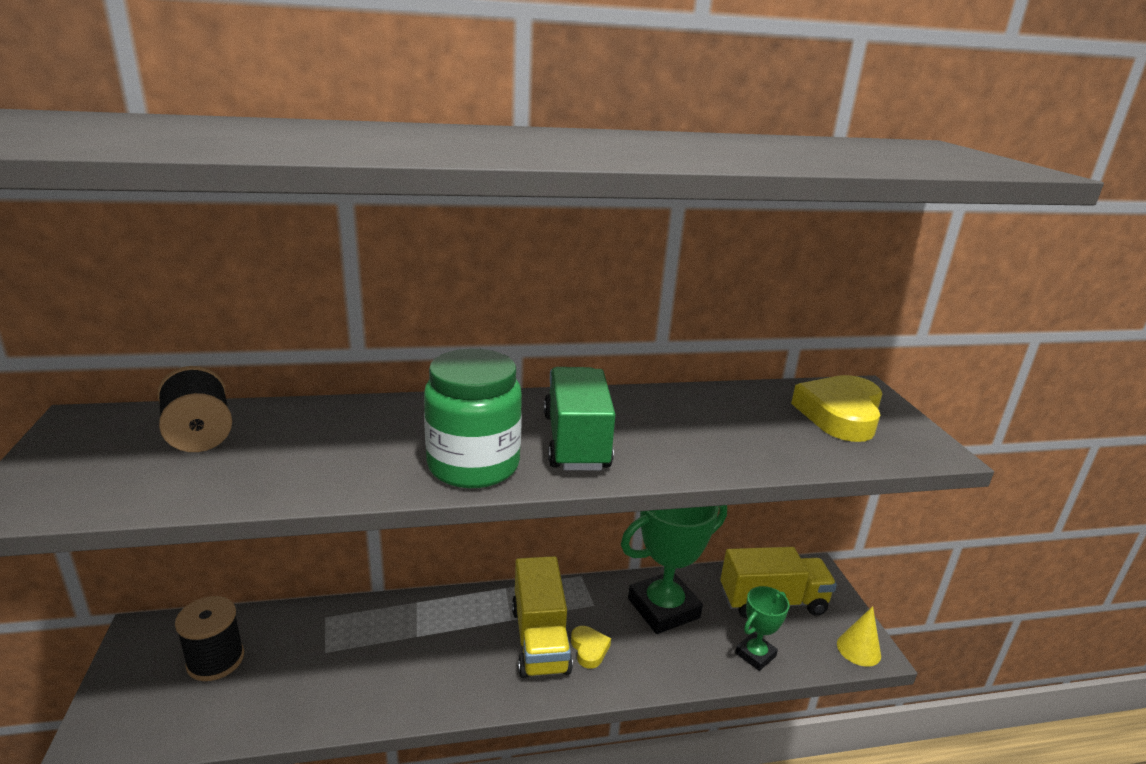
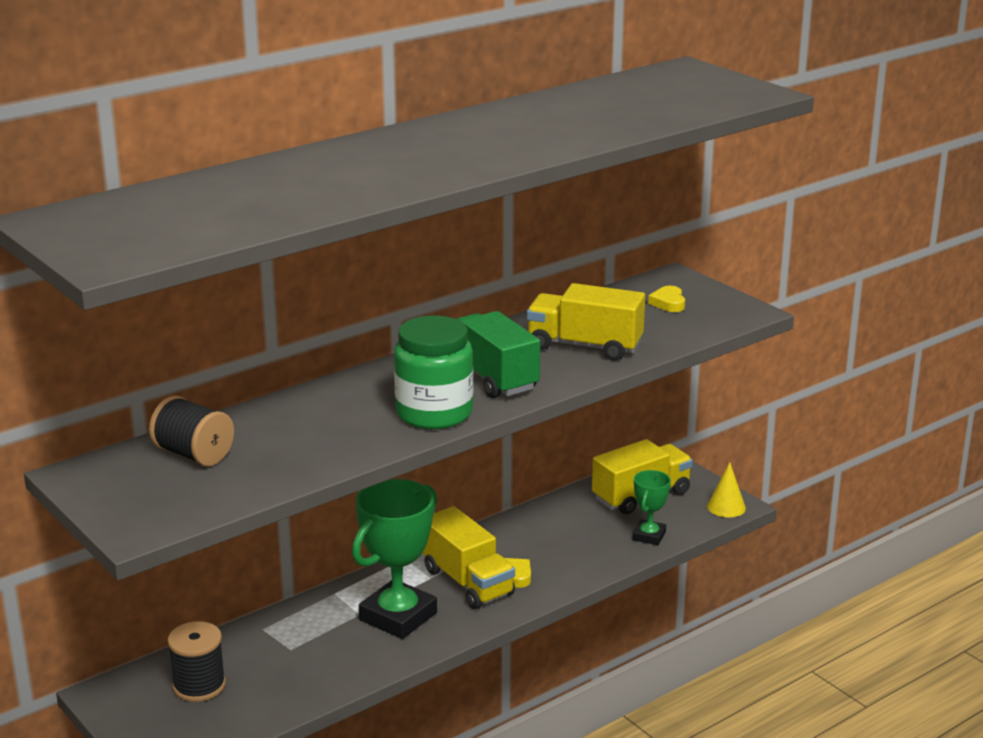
camera: 25 degrees left, 0 degrees up
green trophy [621,505,727,634] -> green trophy moved to [352,479,437,639]
yellow heart [791,375,882,442] -> yellow heart [648,286,685,312], size x0.49
none -> yellow truck [527,283,645,360]

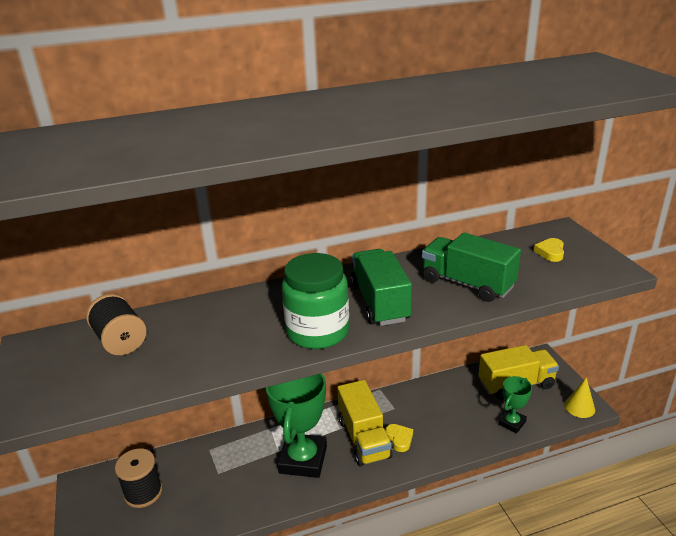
camera: 20 degrees right, 5 degrees up
green trophy [352,479,437,639] -> green trophy turned 45 degrees counterclockwise [266,373,327,478]
yellow truck [527,283,645,360] -> green truck [422,233,521,302]

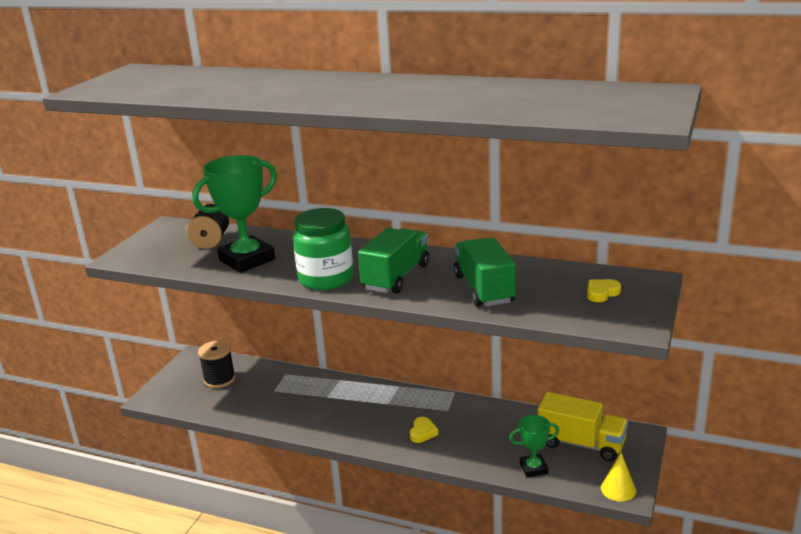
camera: 40 degrees right, 5 degrees down
green trophy [266,373,327,478] -> green trophy moved to [192,155,277,273]
yellow truck [337,380,393,466] -> none

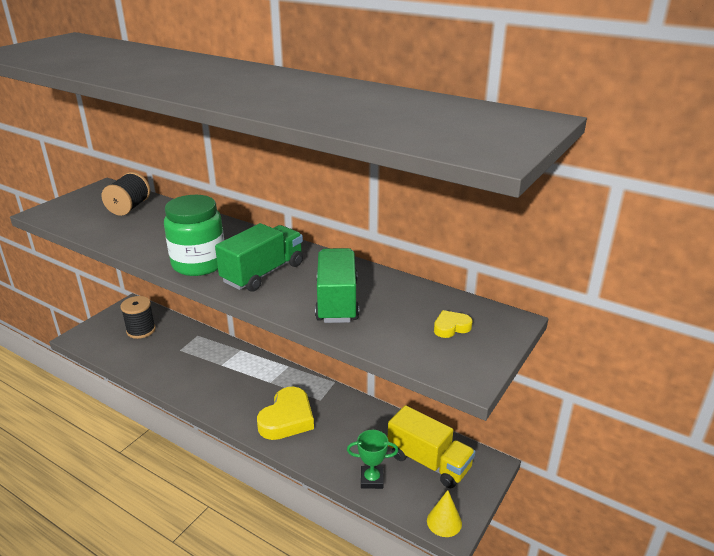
camera: 10 degrees right, 5 degrees up
green trophy [192,155,277,273] -> none
yellow heart [410,417,438,443] -> yellow heart [257,387,314,440], size x2.05

